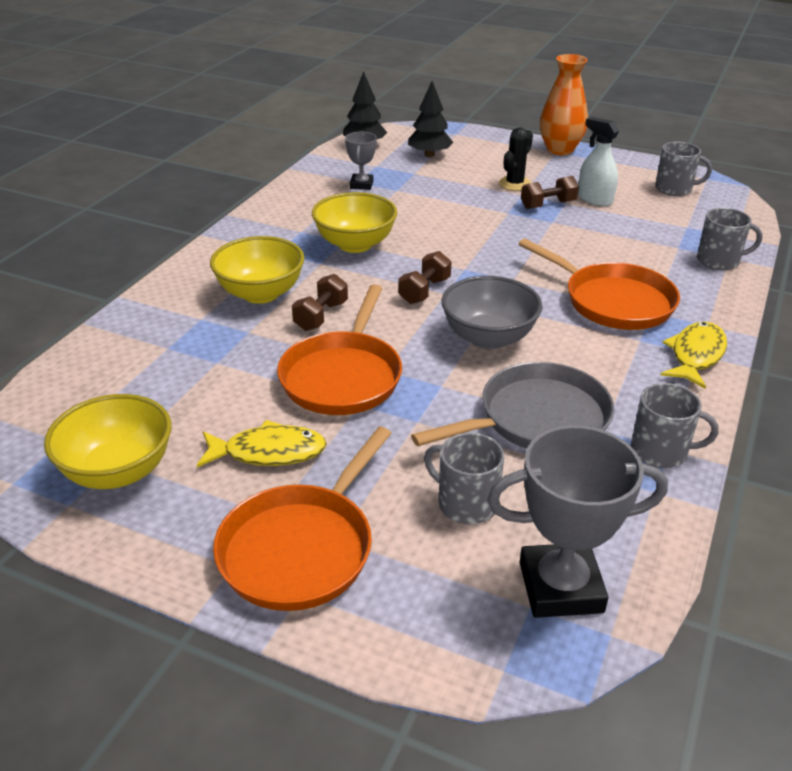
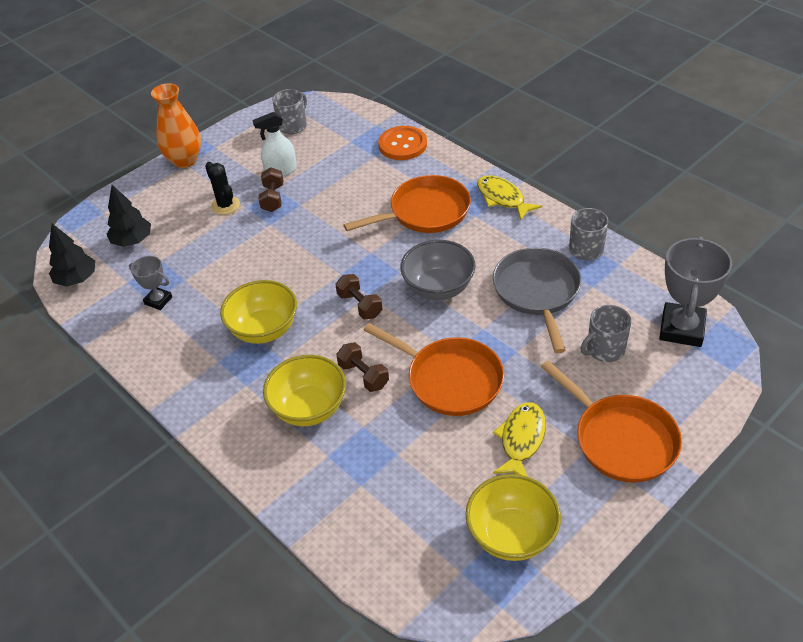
camera: 65 degrees left, 10 degrees up
grey mug [697,208,763,270] -> orange button [378,126,427,160]

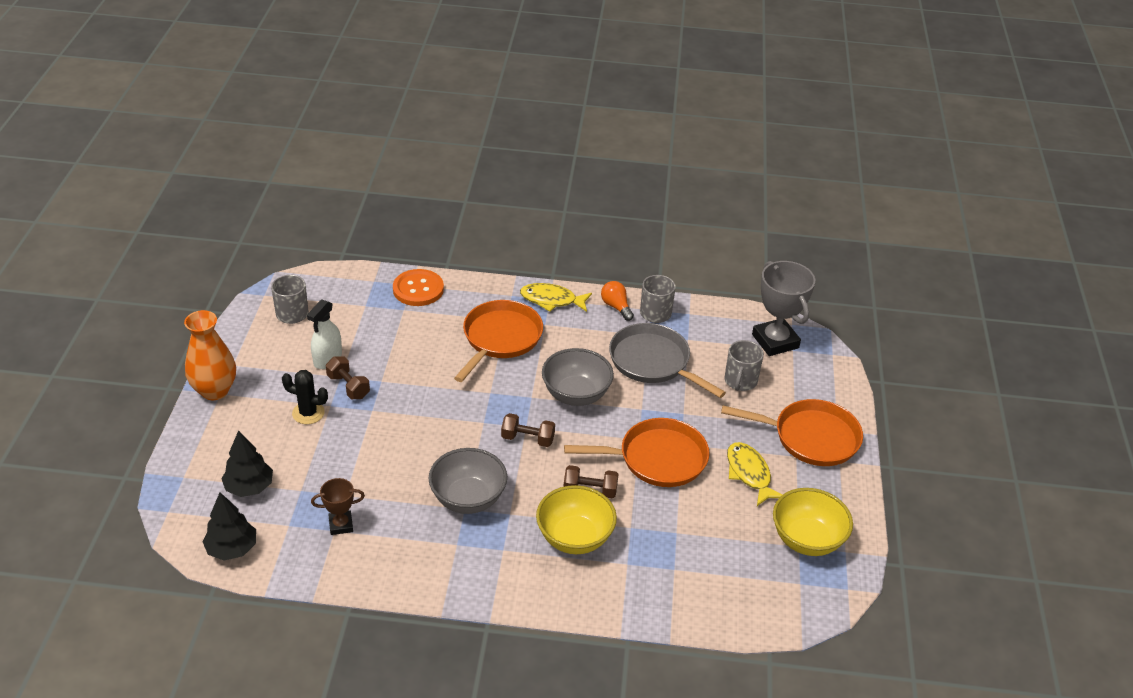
camera: 45 degrees left, 5 degrees down
grey trophy [129,256,172,310] -> brown trophy [311,478,365,535]
yellow bowl [220,280,297,344] -> grey bowl [428,448,507,514]
none -> orange light bulb [601,281,634,321]

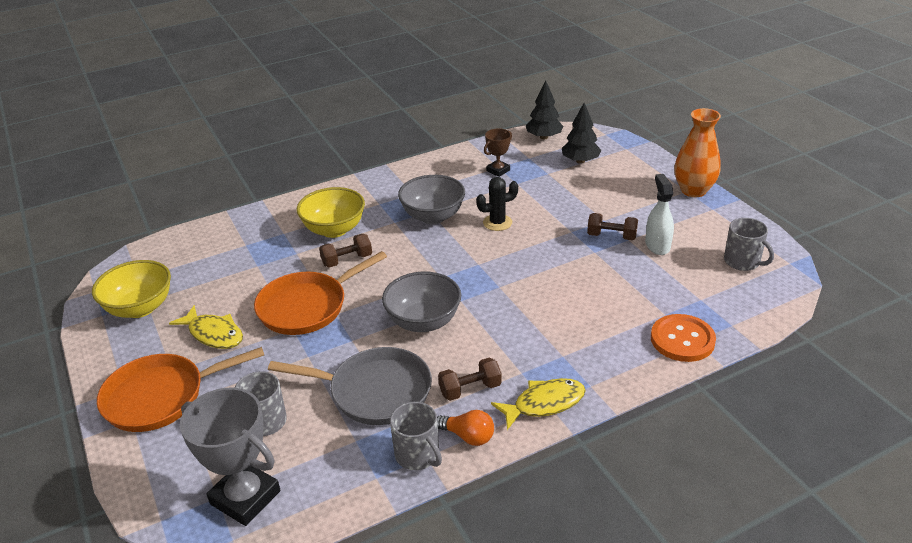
camera: 150 degrees right, 5 degrees down
black cactus [282,370,328,424] -> black cactus moved to [476,177,518,231]
orange pan [454,300,543,382] -> none
brown dumbbell [501,413,555,447] -> brown dumbbell moved to [438,357,502,401]

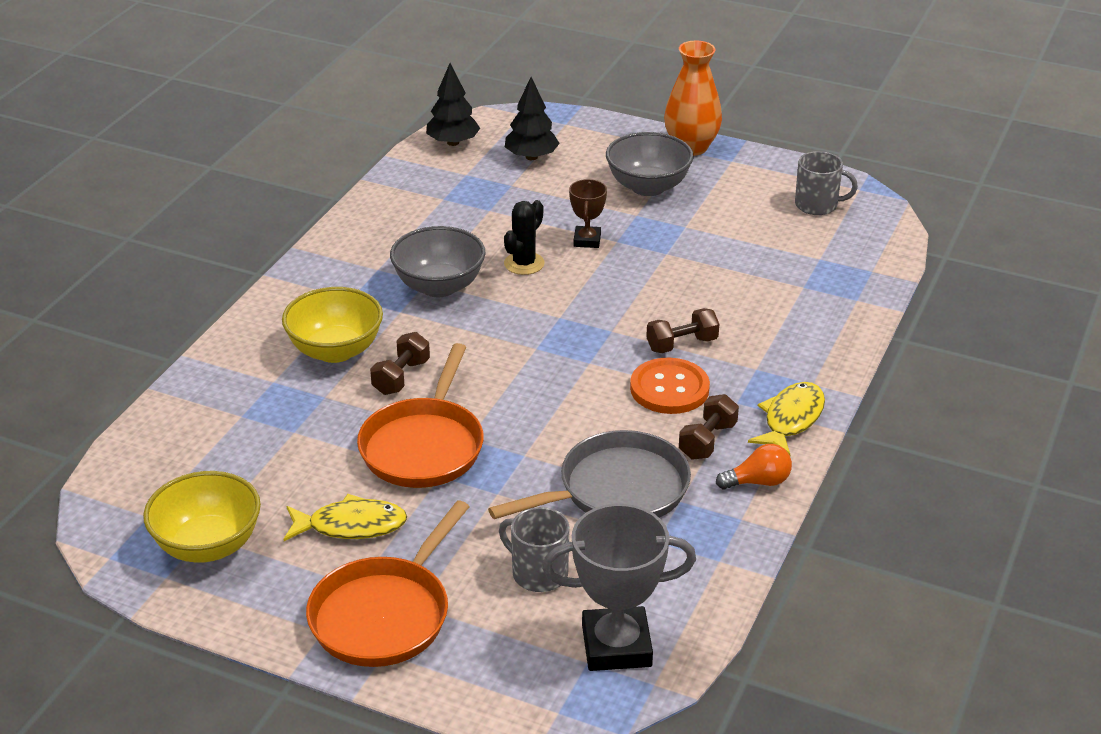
camera: 40 degrees left, 0 degrees up
grey bowl [382,271,461,332] -> grey bowl moved to [606,132,694,196]
grey mug [390,402,442,470] -> none
brown trophy [484,128,512,177] -> brown trophy moved to [569,179,607,248]
brown dumbbell [587,213,638,240] -> brown dumbbell moved to [646,308,719,353]
white spray bottle [645,174,674,255] -> none
orange button [651,314,716,362] -> orange button moved to [630,358,710,414]

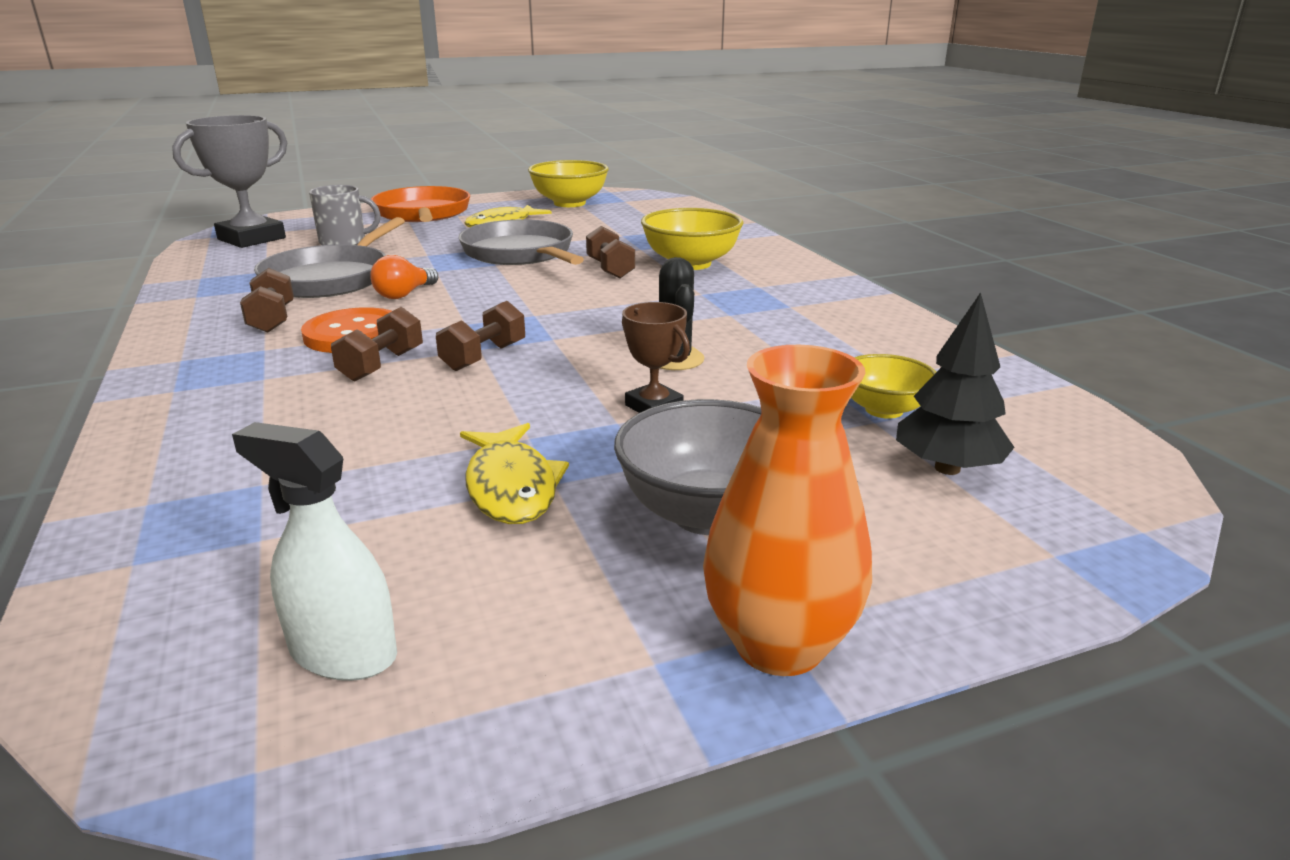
camera: 135 degrees right, 10 degrees down
orange pan [357,343,484,488] -> grey pan [458,219,584,265]
grey bowl [390,226,485,297] -> none
black tree [426,63,480,146] -> none
orange light bulb [716,444,792,489] -> orange light bulb moved to [370,255,438,299]
yellow fish [748,382,825,455] -> yellow fish moved to [460,423,569,524]
grey mug [795,151,858,215] -> white spray bottle [232,422,397,681]
none -> brown dumbbell [436,301,525,371]
none -> yellow bowl [851,354,936,419]

